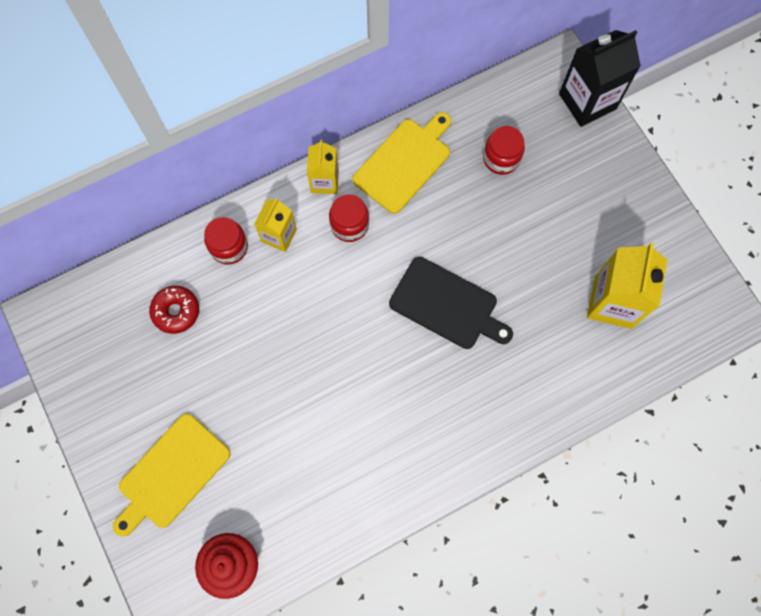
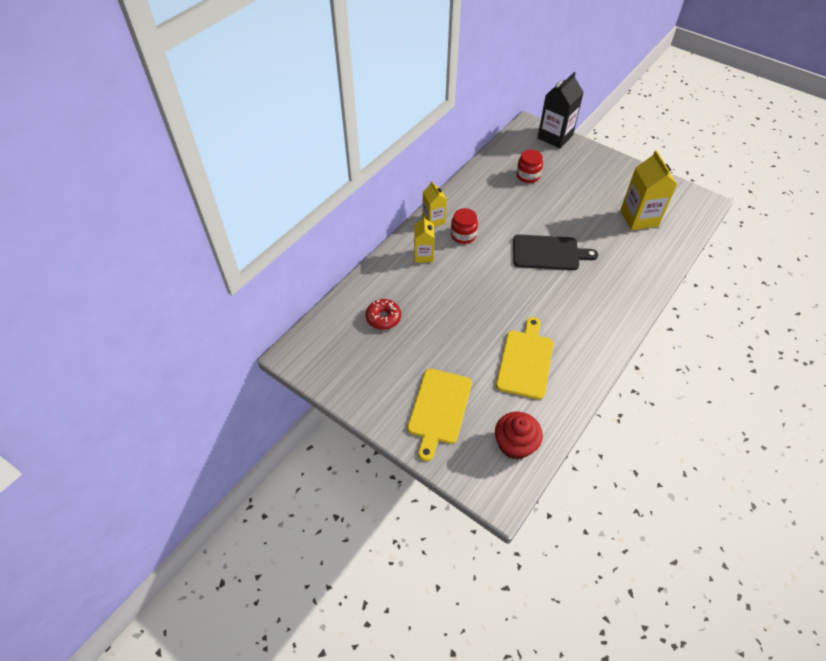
camera: 25 degrees left, 20 degrees down
red jar [204,217,248,264] -> none
yellow cutting board [353,112,451,214] -> yellow cutting board moved to [496,317,554,400]

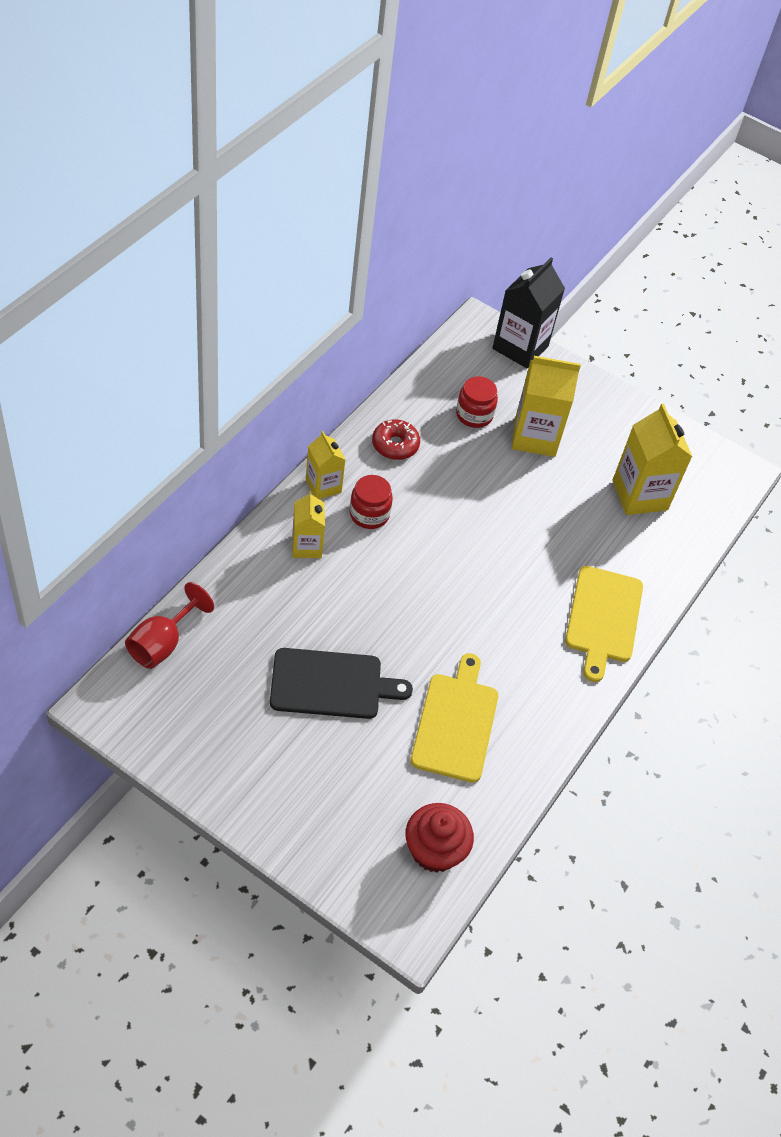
camera: 10 degrees left, 0 degrees up
red donut [366,299,401,330] -> red donut moved to [372,419,420,460]
yellow cutting board [407,369,472,461] -> yellow cutting board moved to [565,566,643,682]
black cutting board [513,234,598,270] -> black cutting board moved to [270,648,413,719]
none -> red goblet [125,582,214,669]
none -> yellow carton [512,356,581,457]

